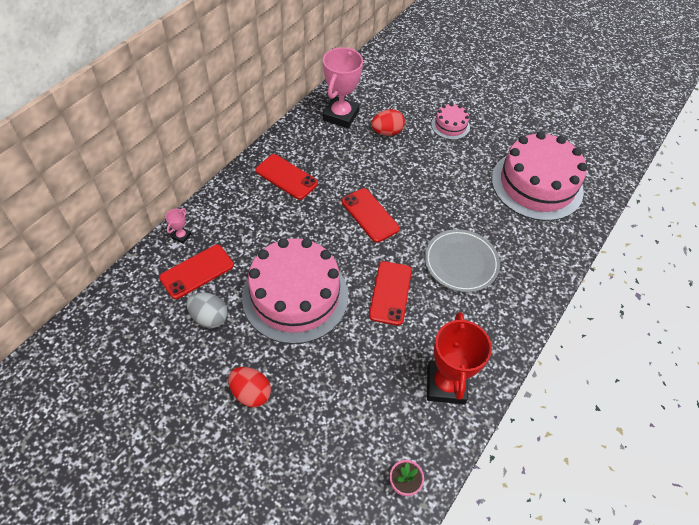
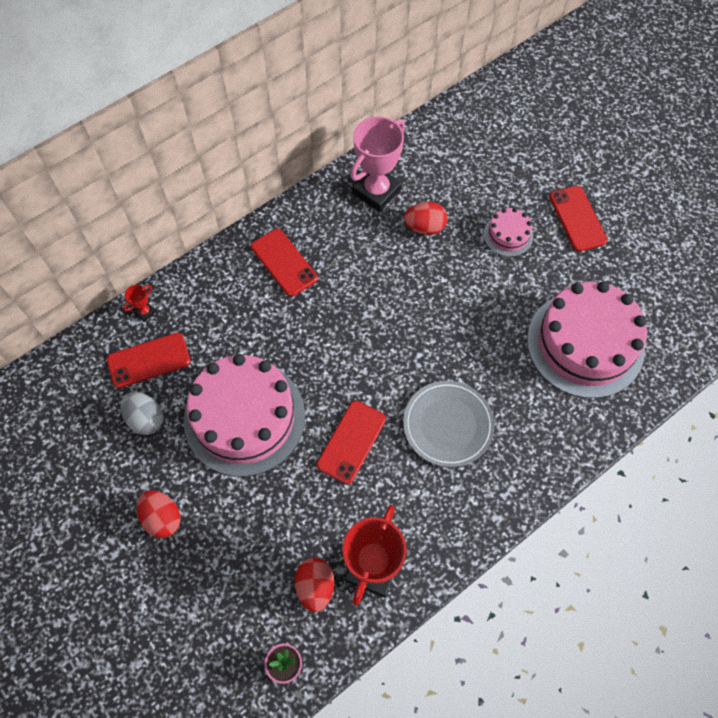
camera: 20 degrees right, 10 degrees up
pink trophy [165,208,191,244] -> red trophy [123,285,156,322]
red phone [342,188,400,243] -> red phone moved to [549,186,607,252]
none -> red egg [295,558,334,612]

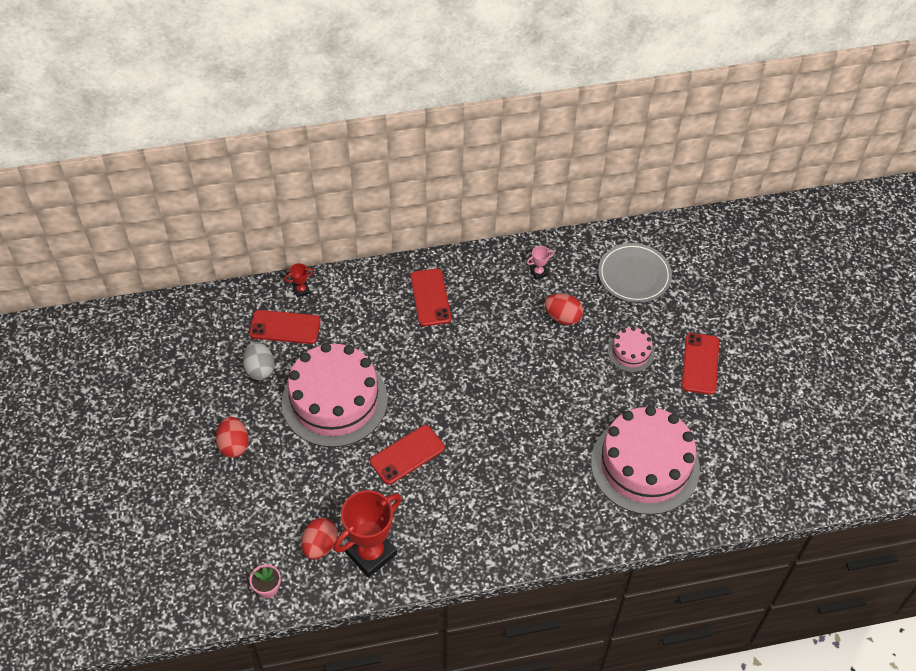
camera: 25 degrees right, 10 degrees down
pink trophy [350,116,405,212] -> pink trophy [527,246,554,280], size x0.42
grey plate [403,381,495,467] -> grey plate moved to [598,243,672,303]

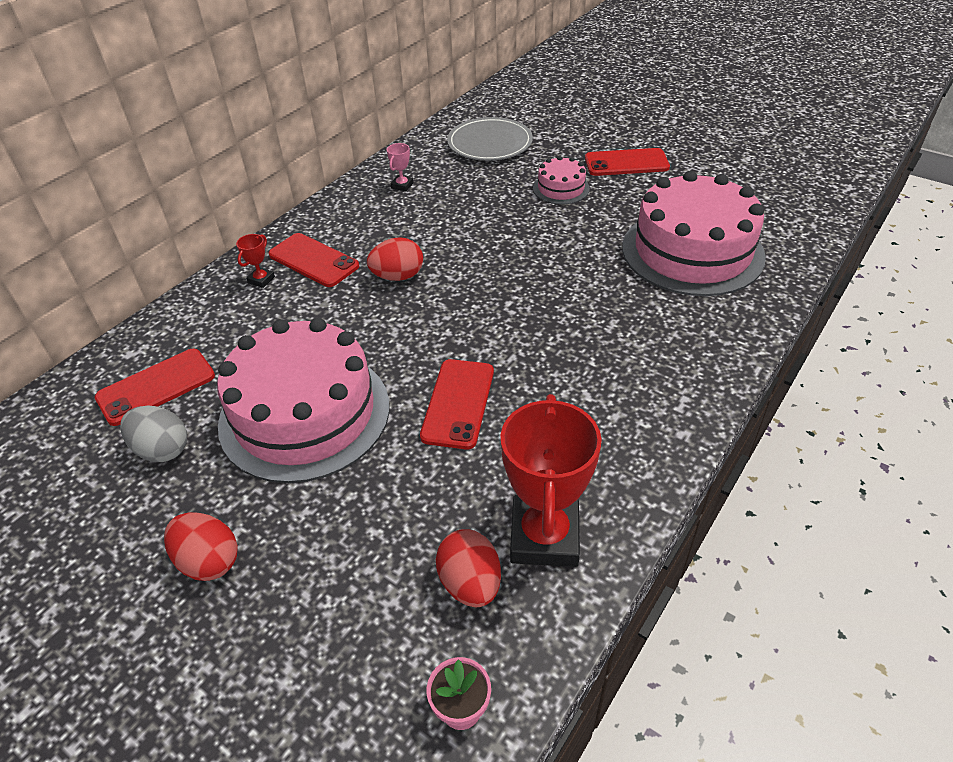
camera: 40 degrees left, 10 degrees down
red trophy [284,263,314,297] -> red trophy moved to [236,234,275,288]
red egg [545,293,583,325] -> red egg moved to [367,237,423,281]
red phone [682,333,719,395] -> red phone turned 60 degrees counterclockwise [585,148,670,176]

